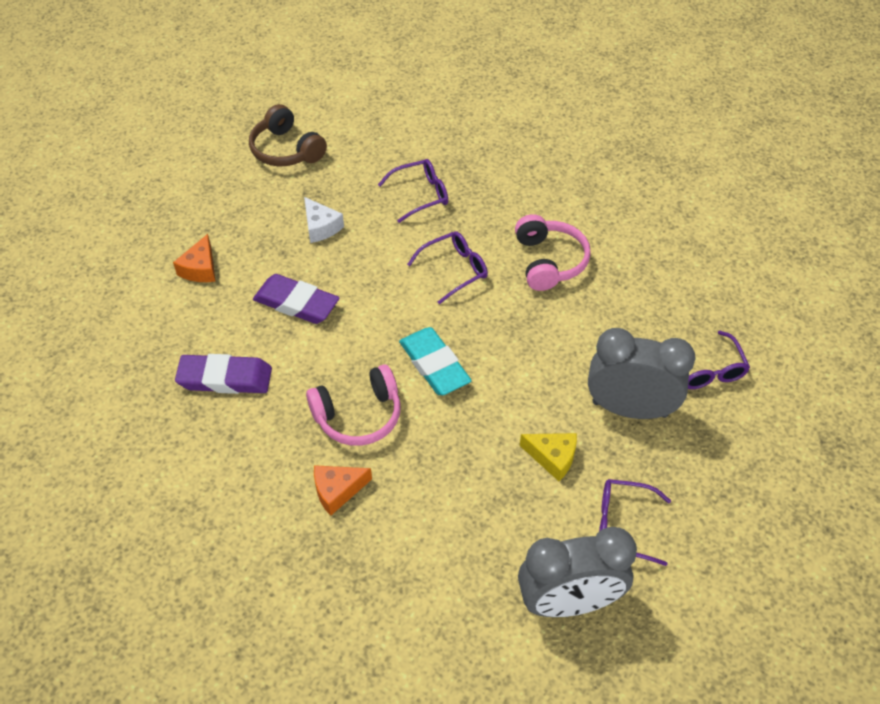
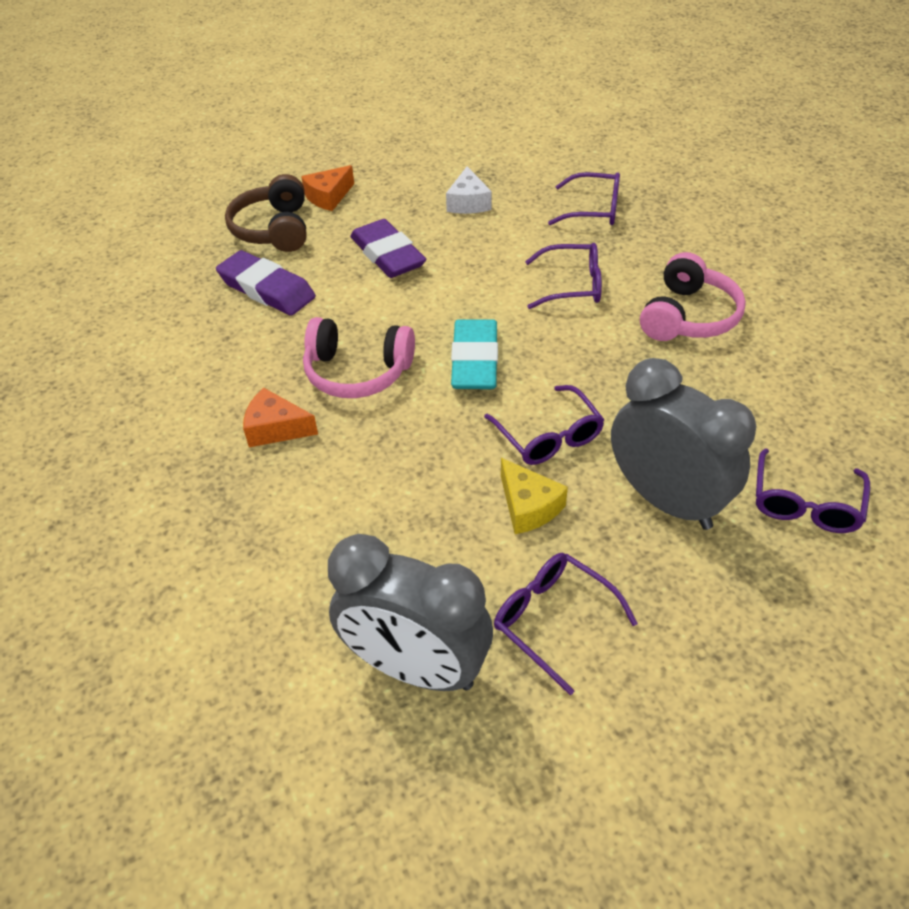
camera: 35 degrees right, 5 degrees down
brown headphones [249,104,327,167] -> brown headphones moved to [225,174,307,252]
none -> purple glasses [484,385,605,465]

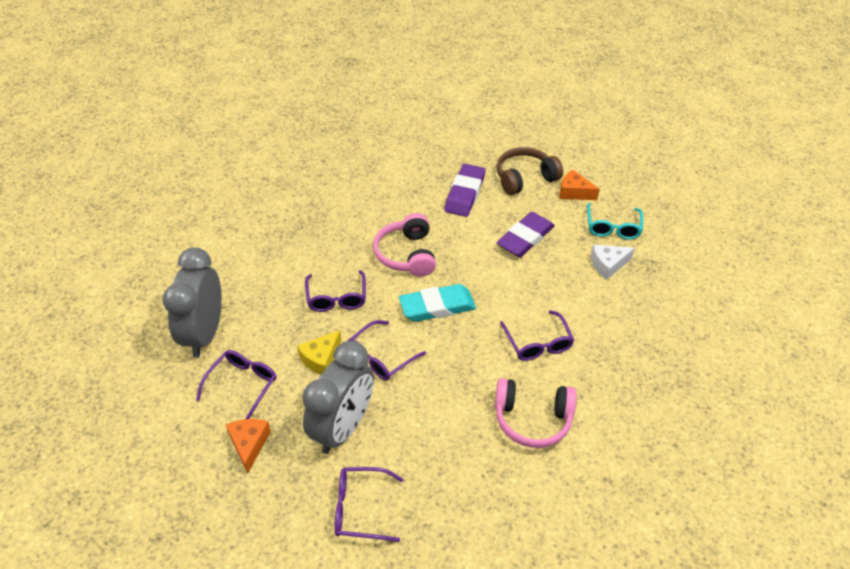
camera: 70 degrees right, 0 degrees up
orange cheese [243,388,318,447] -> orange cheese moved to [226,419,271,473]
purple glasses [548,172,620,225] -> purple glasses moved to [305,270,366,312]
none -> turquoise glasses [587,203,643,239]

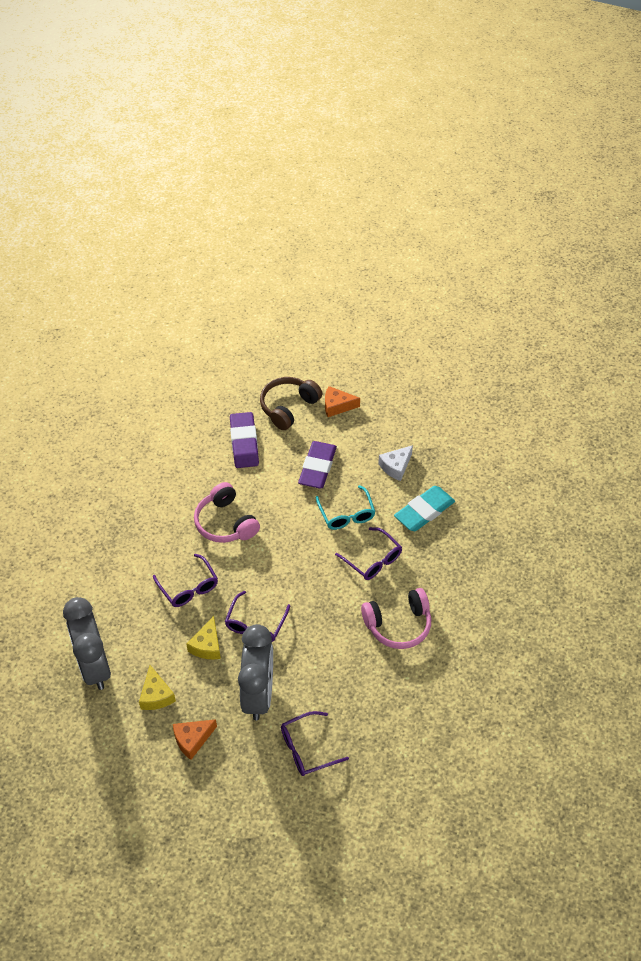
camera: 25 degrees left, 5 degrees up
purple glasses [196,350,277,419] -> yellow cheese [139,665,176,710]
orange cheese [226,419,271,473] -> orange cheese turned 90 degrees counterclockwise [173,719,217,760]
turquoise eraser [399,284,476,322] -> turquoise eraser moved to [394,486,455,531]
turquoise glasses [587,203,643,239] -> turquoise glasses moved to [316,485,376,530]

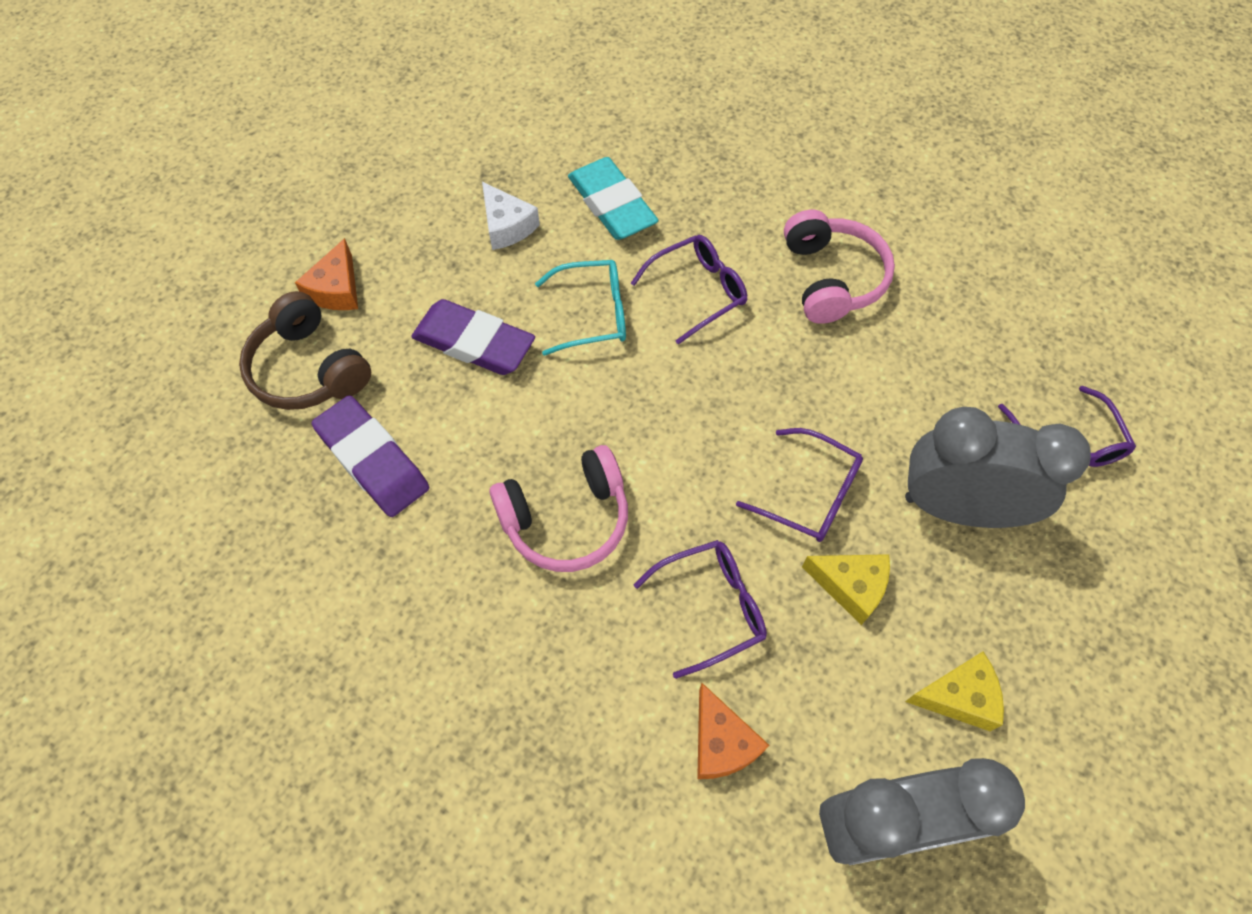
camera: 80 degrees left, 10 degrees up
orange cheese [173,719,217,760] -> orange cheese moved to [697,683,769,779]
purple eraser [230,412,259,468] -> purple eraser turned 45 degrees clockwise [312,395,429,517]

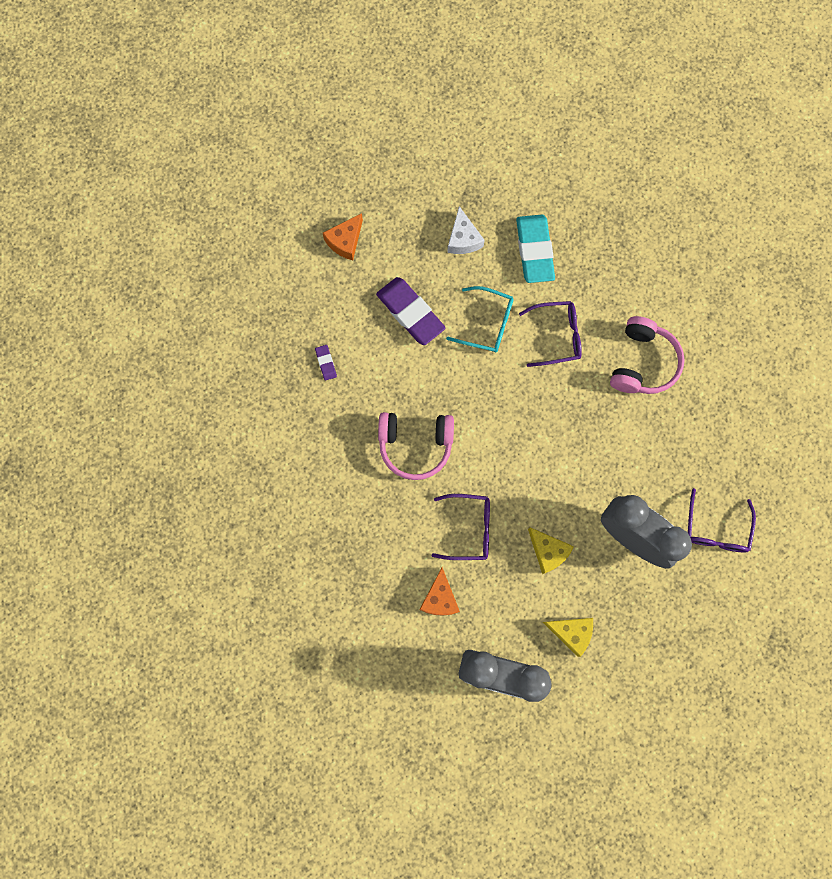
camera: 25 degrees right, 15 degrees up
brown headphones [239,291,371,410] -> none
purple eraser [312,395,429,517] -> purple eraser [315,345,337,381], size x0.44
purple glasses [736,428,863,542] -> none

